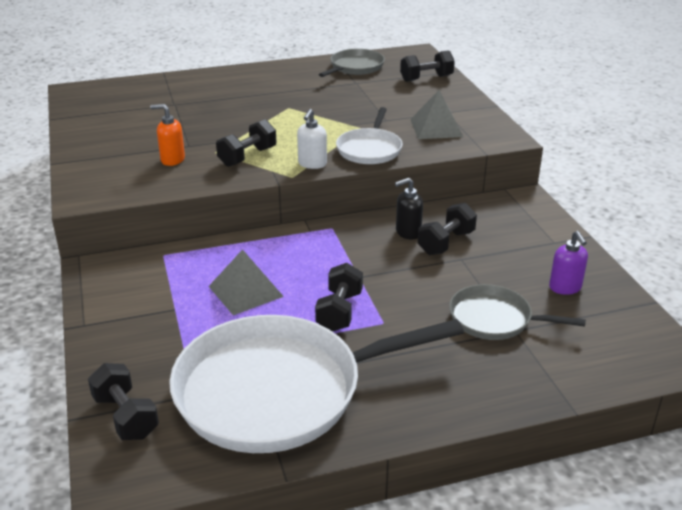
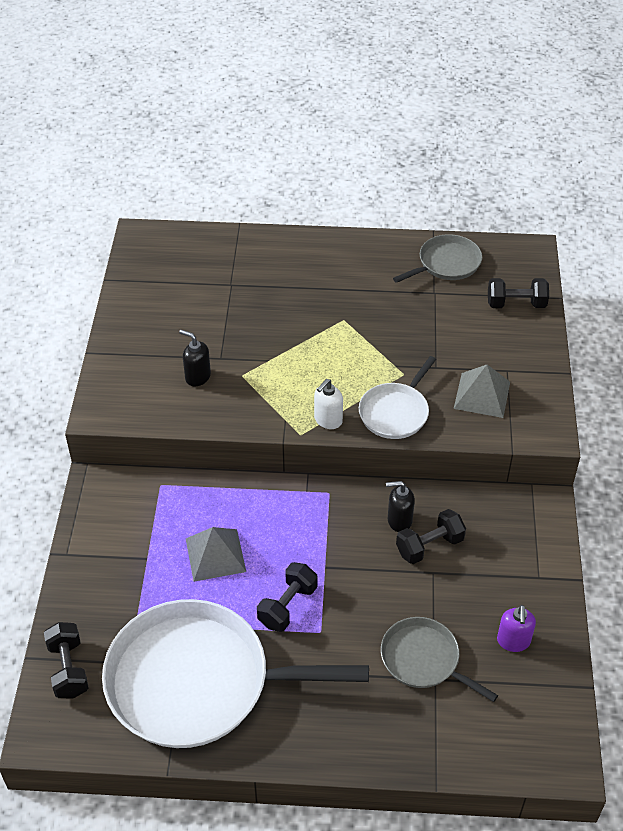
camera: 20 degrees right, 15 degrees up
orange soap dispenser [150,104,185,166] -> black soap dispenser [179,330,211,387]
black dumbbell [216,119,276,167] -> none

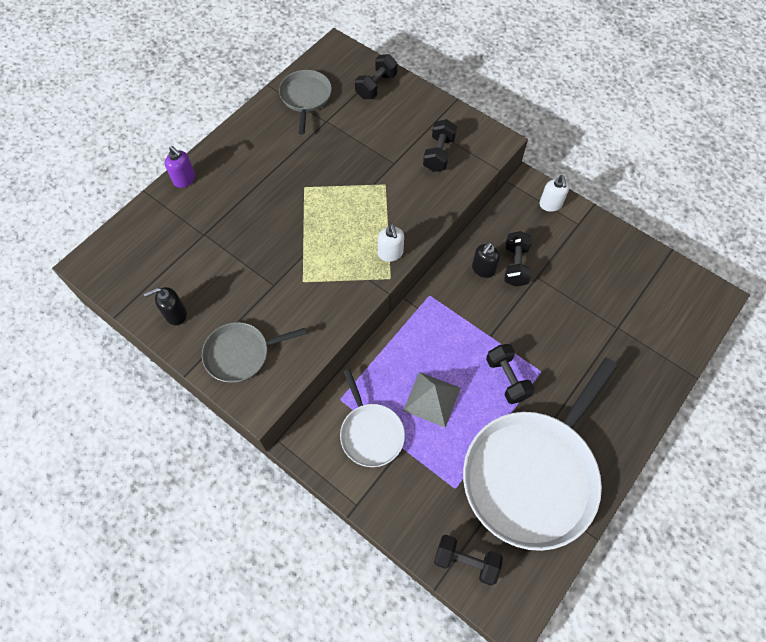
camera: 55 degrees left, 15 degrees up
black soap dispenser [179,330,211,387] -> black soap dispenser moved to [144,287,187,325]
white pan [359,356,436,439] -> white pan moved to [340,369,405,467]
grey pan [381,617,498,702] -> grey pan moved to [202,322,307,383]
grey pyramid [454,365,510,418] -> black dumbbell [423,119,457,172]
purple soap dispenser [497,605,536,652] -> purple soap dispenser moved to [165,146,195,188]
none -> white soap dispenser [539,175,569,212]

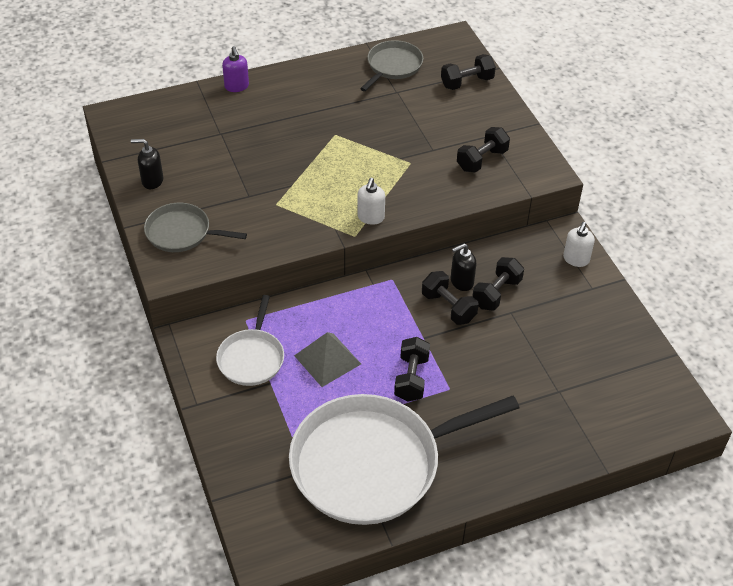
camera: 30 degrees right, 15 degrees down
black dumbbell [434,535,503,586] -> black dumbbell moved to [422,271,479,325]

